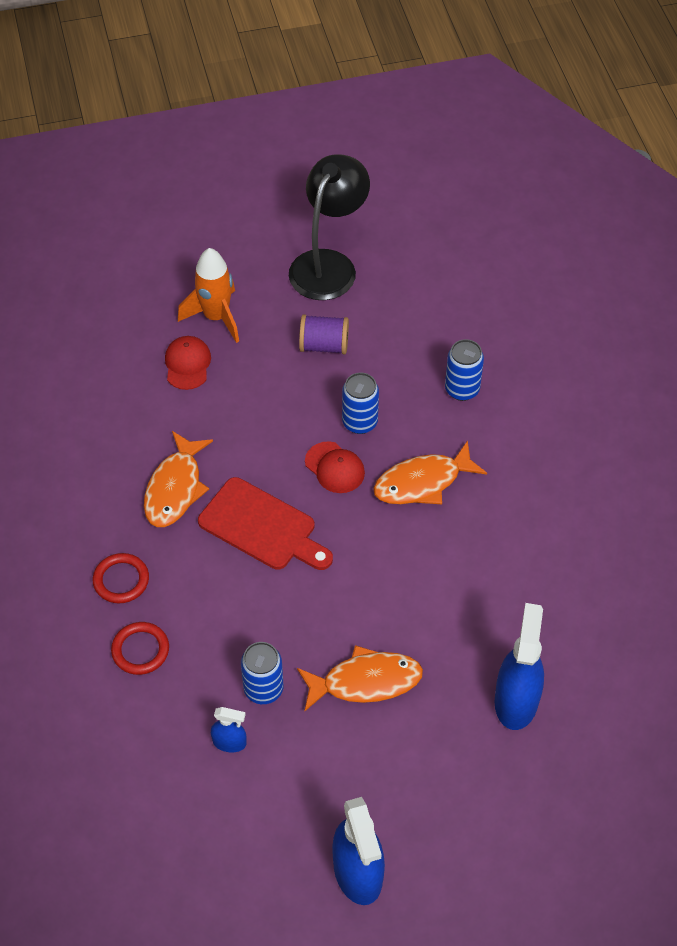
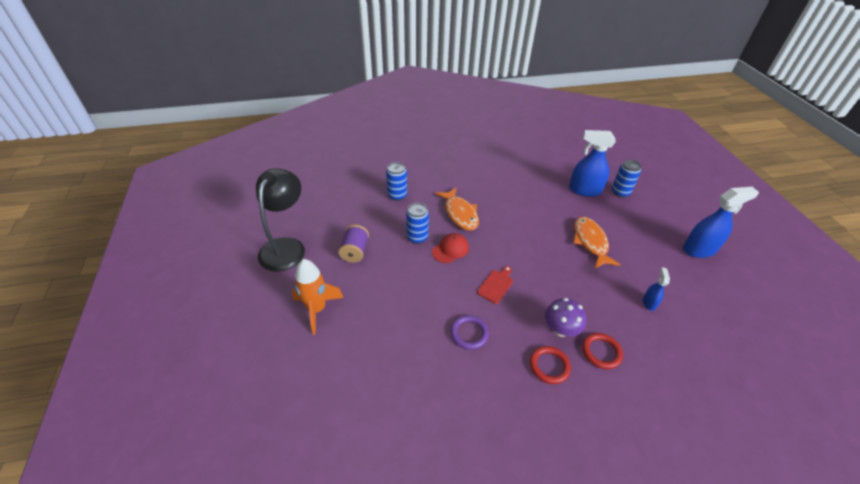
camera: 90 degrees left, 10 degrees down
orange fish [144,431,213,527] -> purple ring [450,315,489,350]
red cap [165,336,211,390] -> none
red cutting board [198,477,333,570] -> red cutting board [477,266,513,304], size x0.55
blue can [241,642,283,704] -> blue can moved to [612,160,641,197]
black lamp [289,154,370,300] -> black lamp turned 75 degrees clockwise [256,168,305,272]
none -> purple mushroom [545,298,587,337]

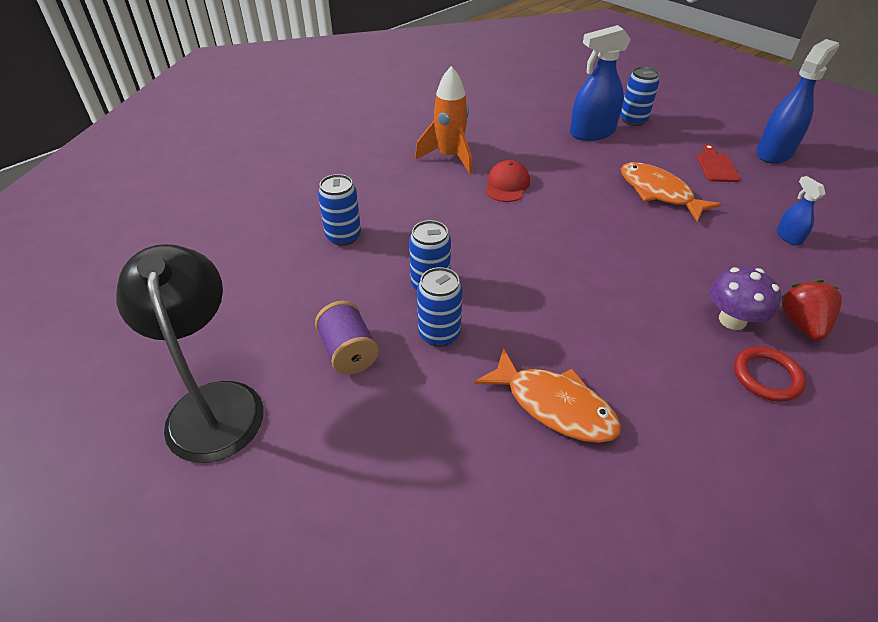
camera: 30 degrees left, 0 degrees up
orange rocket [292,259,344,334] -> orange rocket moved to [415,66,472,174]
red cap [432,233,469,263] -> red cap moved to [485,160,530,202]
orange fish [435,187,479,231] -> orange fish moved to [474,348,621,443]
purple ring [450,315,489,350] -> none
red cutting board [477,266,513,304] -> red cutting board moved to [697,144,740,182]
red ring [582,333,623,369] -> red strawberry [781,279,842,341]
none -> blue can [417,267,463,347]

